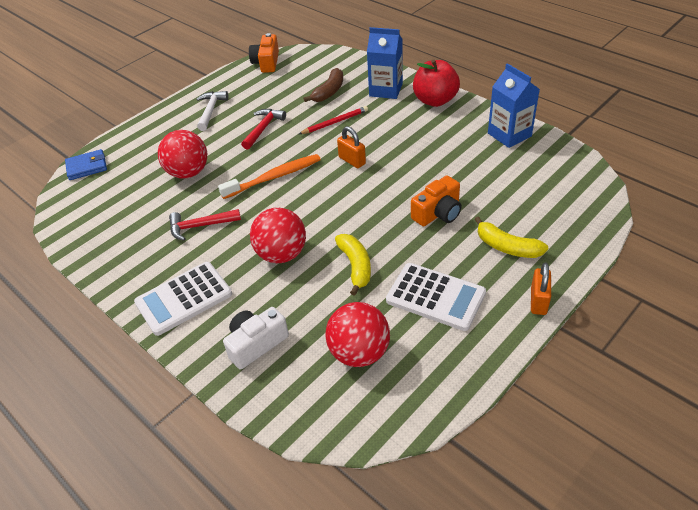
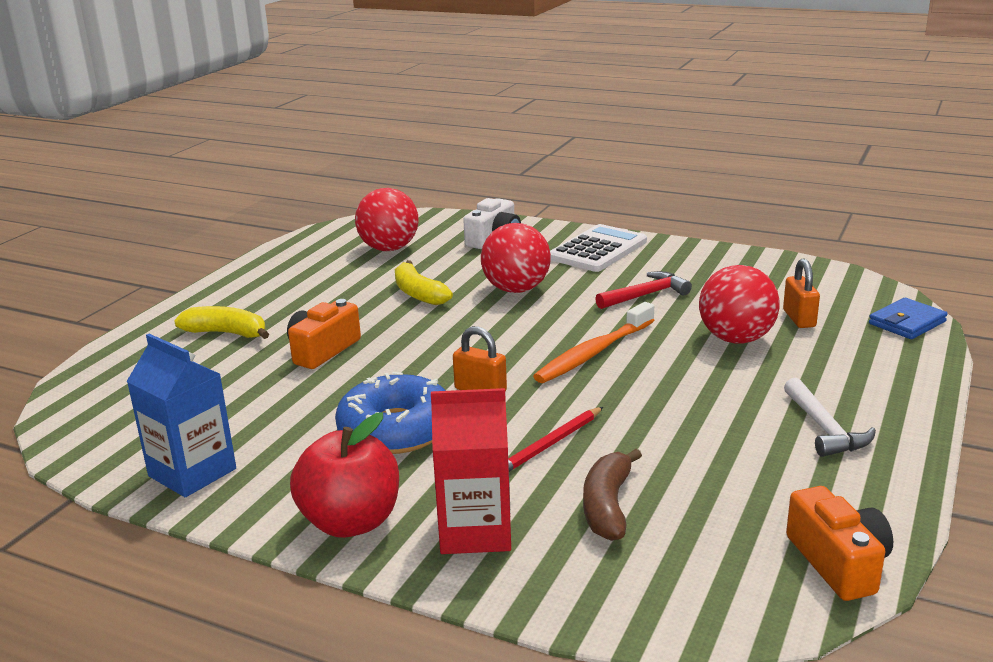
camera: 160 degrees right, 20 degrees down
red hammer [241,109,286,150] -> none
blue carton [367,27,403,99] -> red carton [431,388,511,554]
white calculator [386,263,486,331] -> none
orange padlock [531,263,551,315] -> orange padlock moved to [783,259,820,328]
none -> blue donut [335,372,446,454]

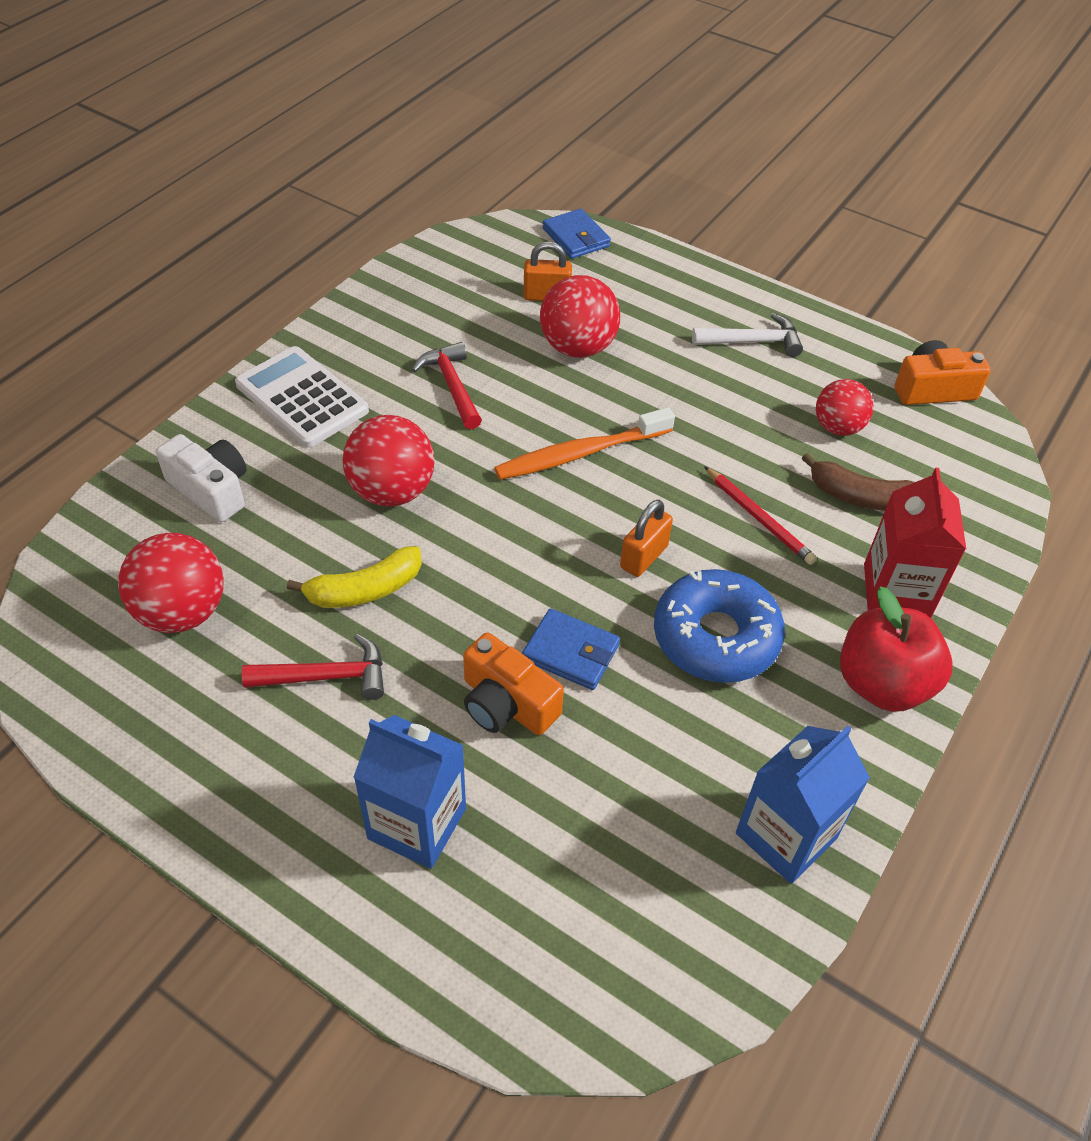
camera: 85 degrees left, 25 degrees up
yellow banana [174,306,269,339] -> blue carton [353,715,466,869]
orange toothbrush [533,302,654,383] -> orange toothbrush turned 105 degrees clockwise [494,407,675,480]
none -> red hammer [242,634,384,700]
none -> blue wallet [522,608,620,690]
none -> red ball [816,379,874,436]

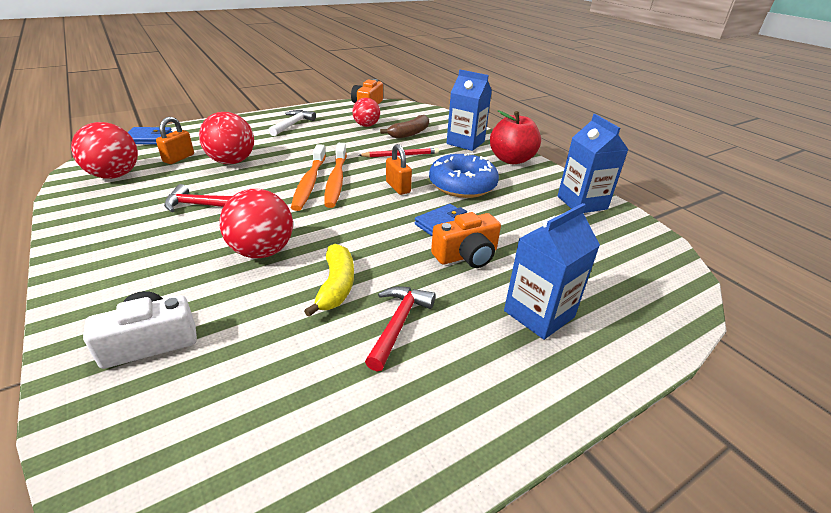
camera: 65 degrees left, 15 degrees down
red ball [118,533,224,633] -> red ball moved to [71,122,138,179]
white calculator [235,346,369,448] -> none
red carton [864,467,966,618] -> blue carton [447,70,492,151]
none -> orange toothbrush [324,143,347,208]

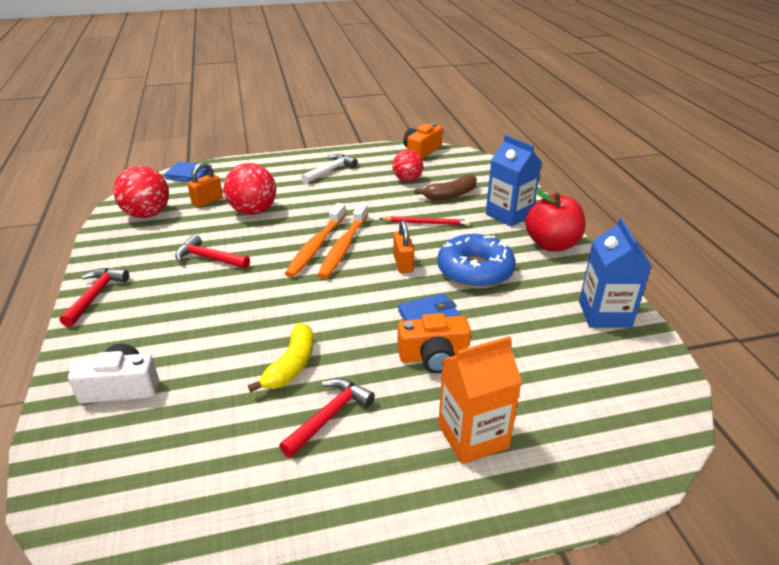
camera: 20 degrees right, 0 degrees up
red ball [219,189,293,258] -> none
blue carton [504,203,600,340] -> orange carton [438,336,522,464]
none -> red hammer [60,268,129,327]

